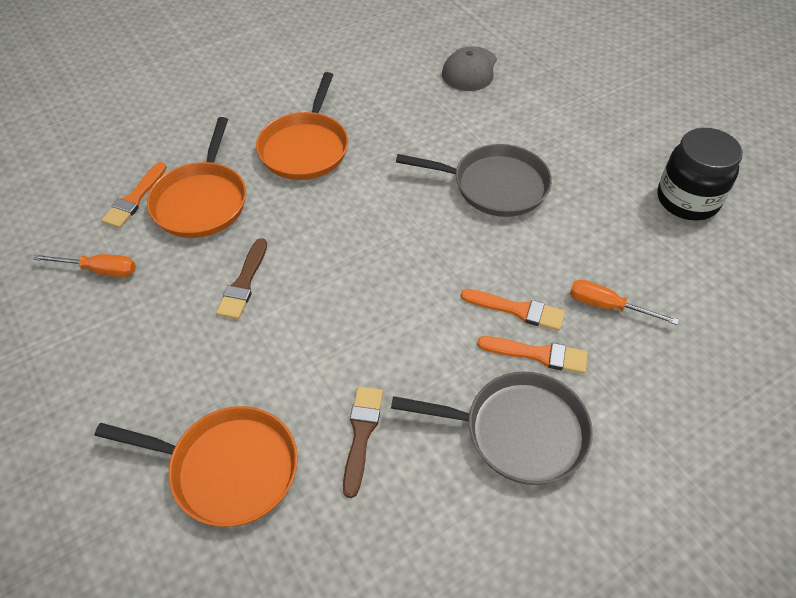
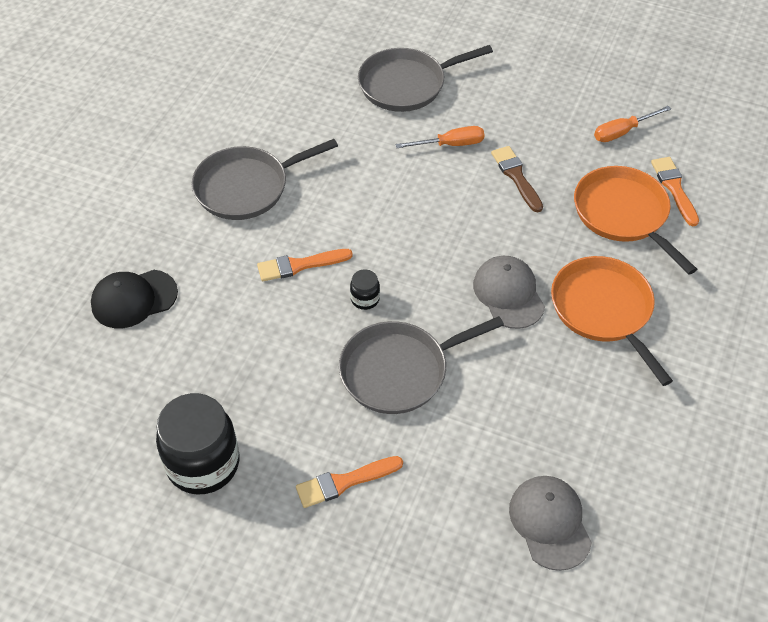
camera: 145 degrees right, 0 degrees up
orange pan [95,406,298,527] -> grey pan [358,45,493,112]
brown brush [343,386,383,498] -> none
orange brush [477,336,588,374] -> orange brush moved to [296,456,403,508]
orange screwdriver [570,280,679,325] -> orange screwdriver moved to [395,126,484,148]
none -> black cap [91,270,178,328]
none -> black jar [350,270,380,310]
none -> grey cap [473,256,545,329]

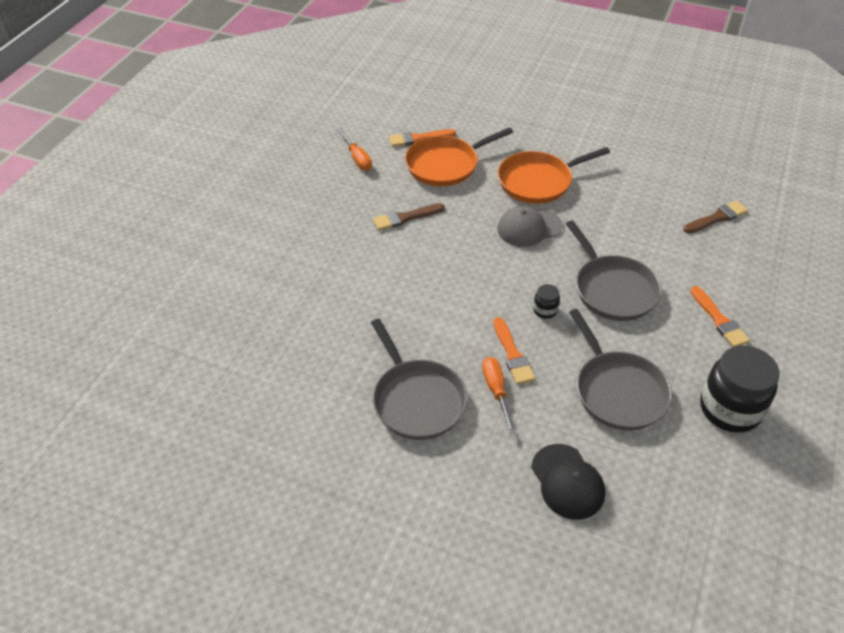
camera: 90 degrees left, 5 degrees down
grey pan [358,45,493,112] -> grey pan moved to [569,309,672,431]
orange screwdriver [395,126,484,148] -> orange screwdriver moved to [482,357,516,435]
grey cap [509,476,592,571] -> brown brush [683,201,748,233]

